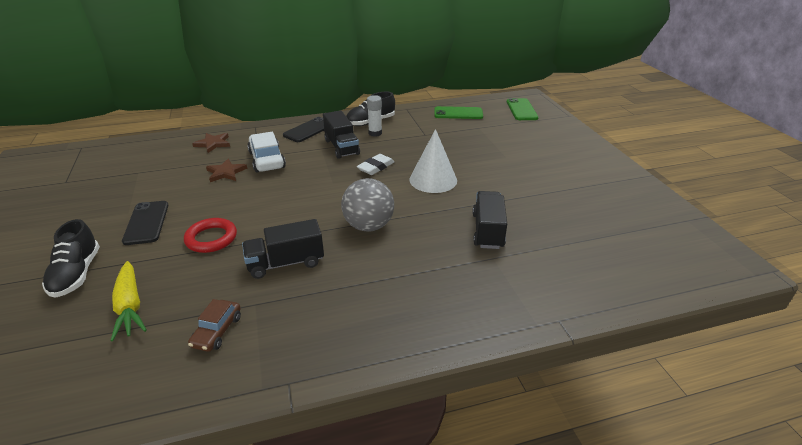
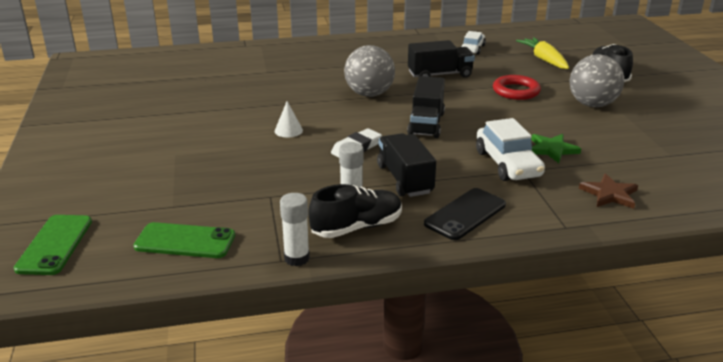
camera: 175 degrees left, 5 degrees down
black phone [122,201,169,245] -> grey ball [569,54,625,107]
brown car [188,299,241,352] -> white car [461,31,486,55]
brown star [206,159,247,182] -> green star [531,134,581,163]
white cone [409,129,457,193] -> white cone [274,101,303,137], size x0.49
black truck [472,191,507,249] -> black truck moved to [407,76,445,138]
none -> white glue stick [280,193,310,266]

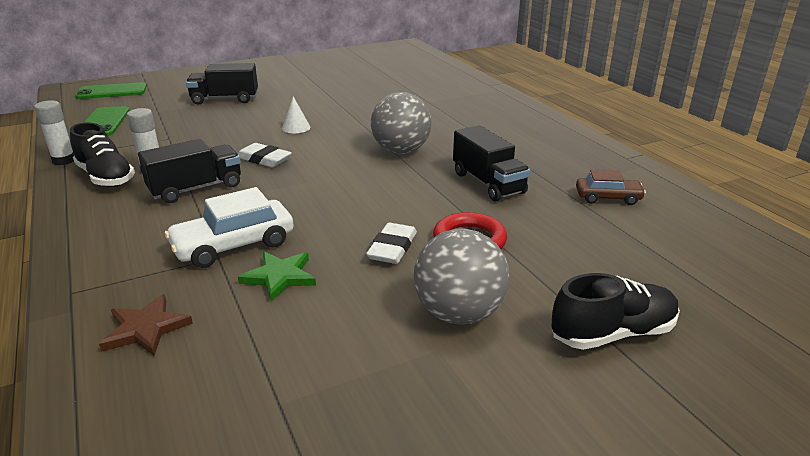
camera: 75 degrees right, 0 degrees up
black truck [407,76,445,138] -> black truck moved to [186,63,258,105]
black phone [424,188,506,240] -> none
white car [461,31,486,55] -> brown car [576,169,646,205]
yellow carrot [516,37,569,69] -> none
none -> white eraser [366,223,417,264]

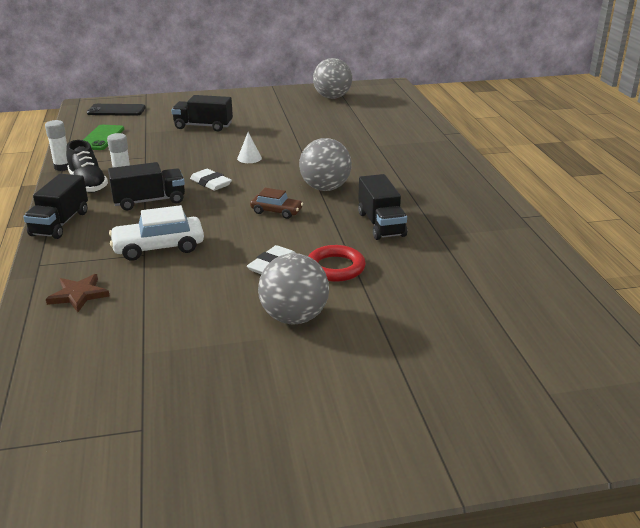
camera: 15 degrees right, 0 degrees up
green phone [75,82,147,99] -> black phone [87,104,146,116]
green star [238,251,316,302] -> none
black shoe [551,273,680,350] -> none
brown car [576,169,646,205] -> brown car moved to [250,188,303,219]
none -> black truck [23,174,88,239]
none -> grey ball [313,58,352,99]

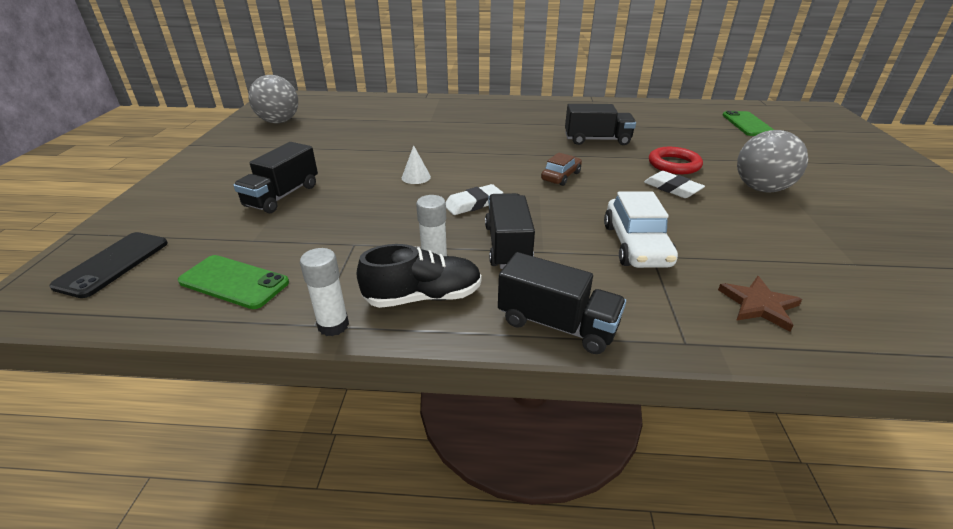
camera: 75 degrees left, 5 degrees up
grey ball [299,138,352,191] -> none
none -> green phone [723,111,774,136]

